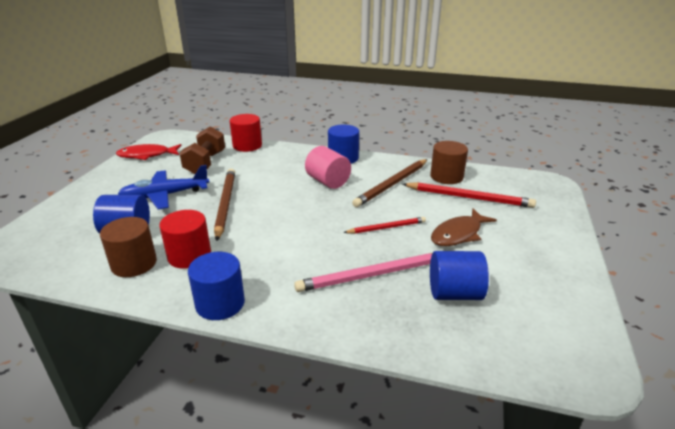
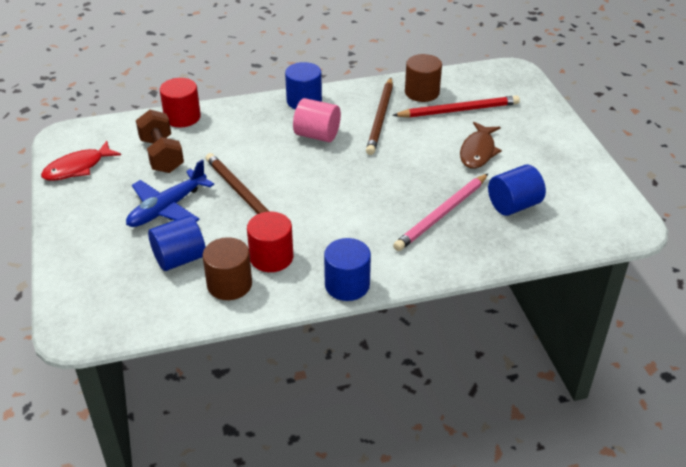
camera: 30 degrees left, 10 degrees up
red pencil [343,217,426,234] -> none

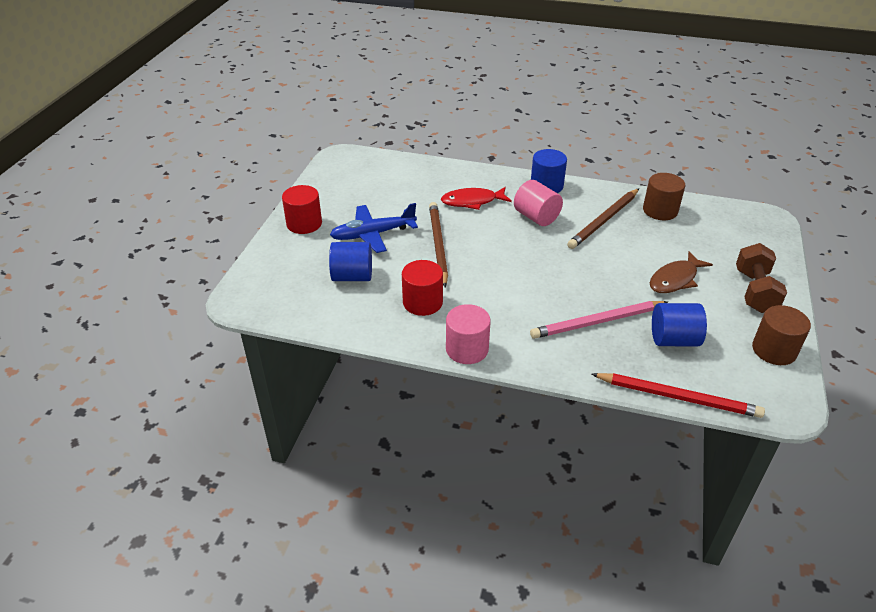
camera: 30 degrees right, 0 degrees up
red fish [41,141,121,181] -> red fish moved to [441,187,512,210]
brown dumbbell [136,110,184,173] -> brown dumbbell moved to [736,243,787,313]
red cylinder [160,78,201,127] -> red cylinder moved to [282,185,322,234]
brown cylinder [203,237,252,300] -> brown cylinder moved to [752,305,811,365]
blue cylinder [324,238,371,301] -> pink cylinder [446,304,491,364]
red pencil [392,95,520,118] -> red pencil moved to [591,373,765,418]

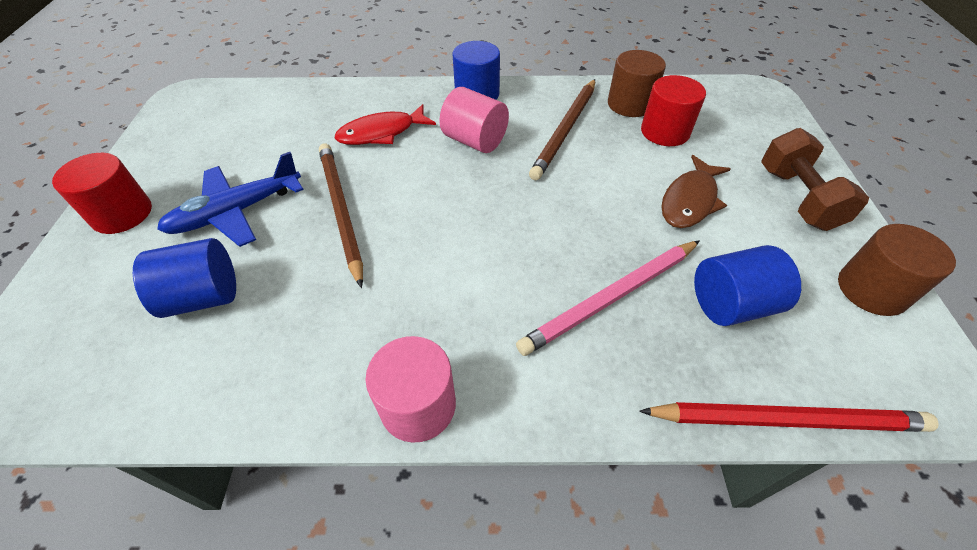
camera: 15 degrees left, 10 degrees up
red cylinder [402,260,443,316] -> red cylinder moved to [641,75,706,146]

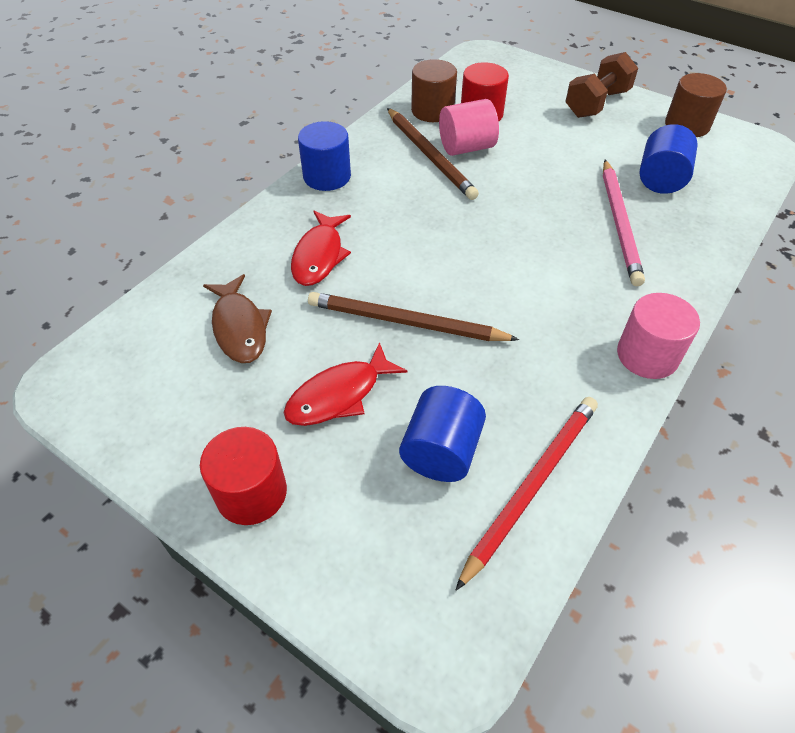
camera: 55 degrees left, 0 degrees up
blue plane [157,152,304,247] -> red fish [284,342,408,426]
pink cylinder [439,87,509,153] -> pink cylinder moved to [439,99,499,156]
red pencil [639,402,939,432] -> red pencil moved to [455,397,598,591]
brown fish [661,155,731,228] -> brown fish moved to [203,274,272,363]
brown dumbbell [761,128,869,231] -> brown dumbbell turned 75 degrees counterclockwise [565,52,638,118]

